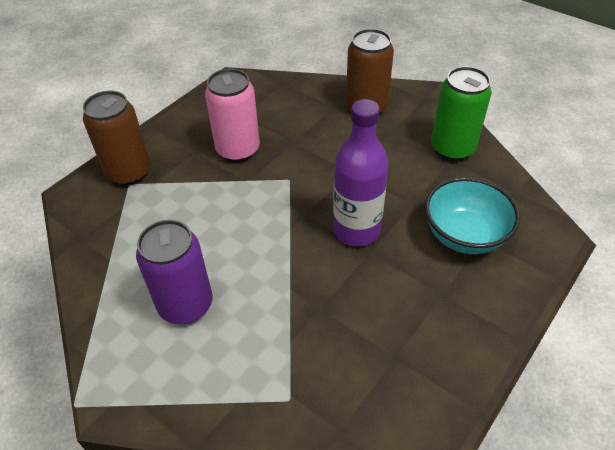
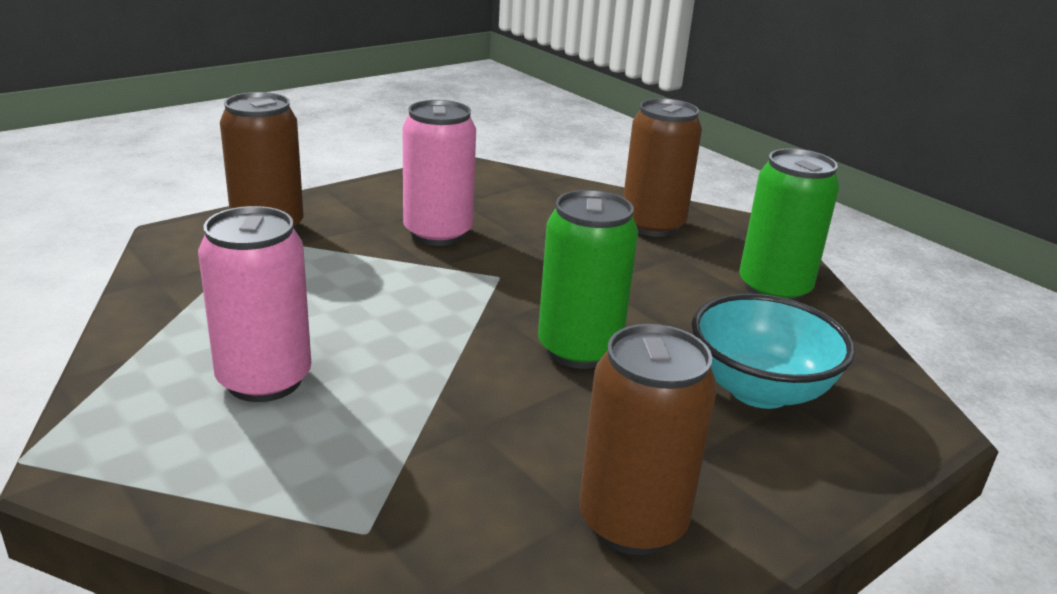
camera: 10 degrees right, 20 degrees down
purple can [136,220,213,324] -> pink can [198,206,311,402]
purple bottle [333,99,388,247] -> green can [538,190,638,369]
none -> brown can [579,324,717,555]

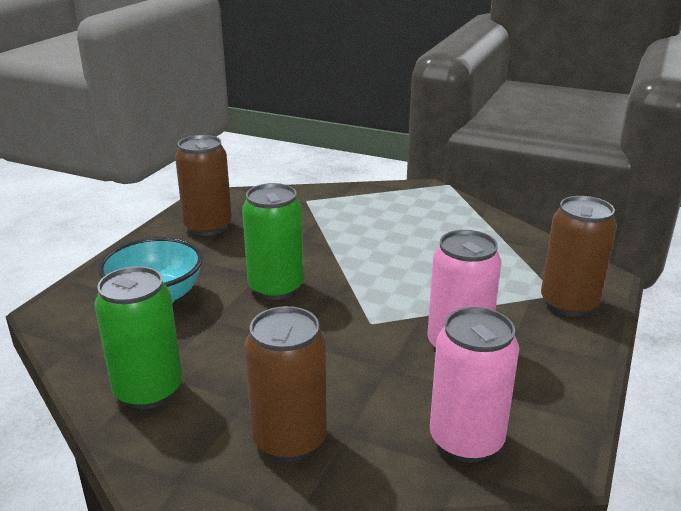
camera: 155 degrees right, 0 degrees up
pink can [198,206,311,402] -> pink can moved to [430,307,519,462]

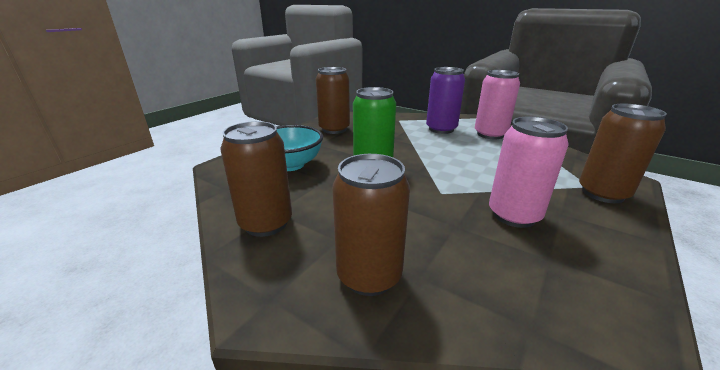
camera: 10 degrees right, 0 degrees up
green can [94,266,182,409] -> brown can [220,121,292,237]
pink can [430,307,519,462] -> pink can moved to [475,70,520,139]
none -> purple can [426,67,465,134]

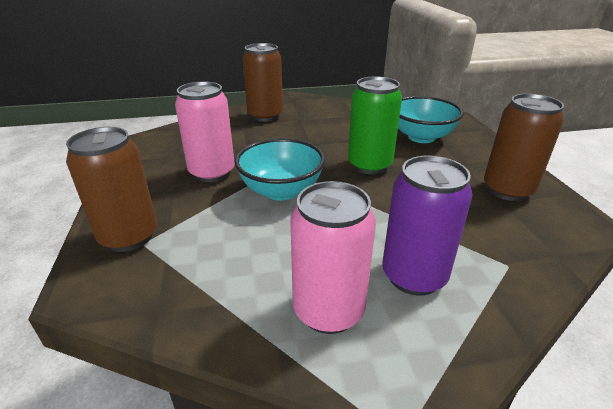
camera: 135 degrees right, 5 degrees up
brown can [220,121,292,237] -> none
none -> turquoise bowl [235,138,325,201]

